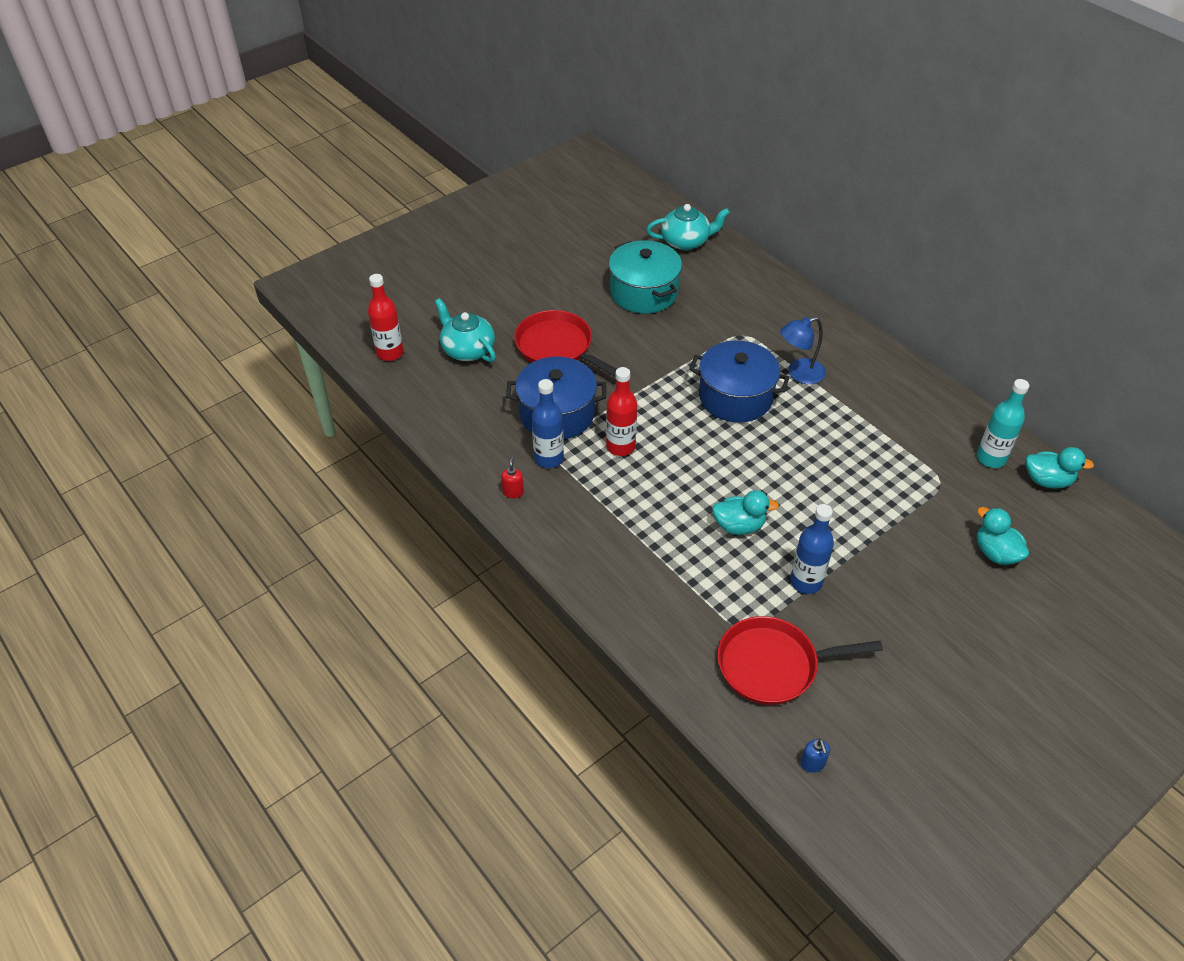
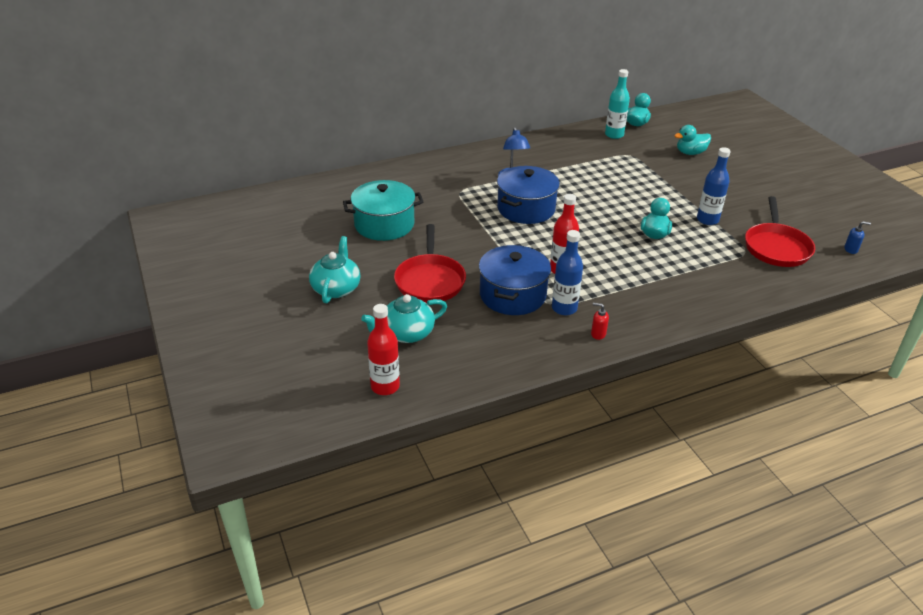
camera: 75 degrees left, 10 degrees down
red pan [514,310,617,377] -> red pan turned 60 degrees counterclockwise [394,224,466,303]
turquoise teapot [646,204,730,250] -> turquoise teapot moved to [309,236,361,303]

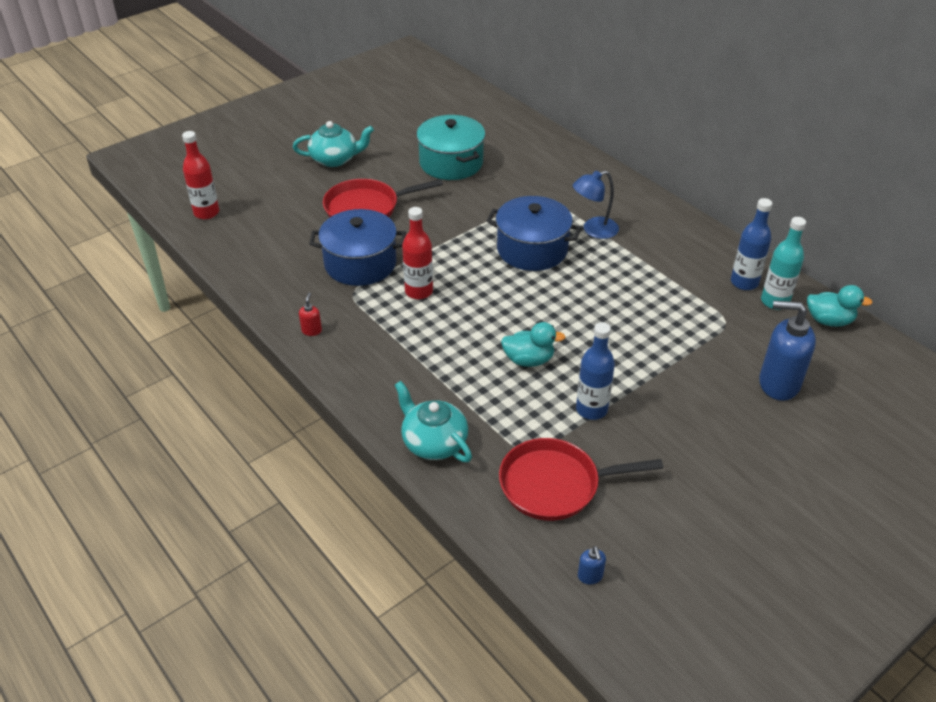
camera: 75 degrees right, 5 degrees up
turquoise teapot [361,294,447,343] -> turquoise teapot moved to [395,381,472,462]
blue bottle [552,230,583,315] -> blue bottle moved to [731,198,772,290]
turquoise duck [674,125,711,155] -> blue soap dispenser [759,301,816,401]

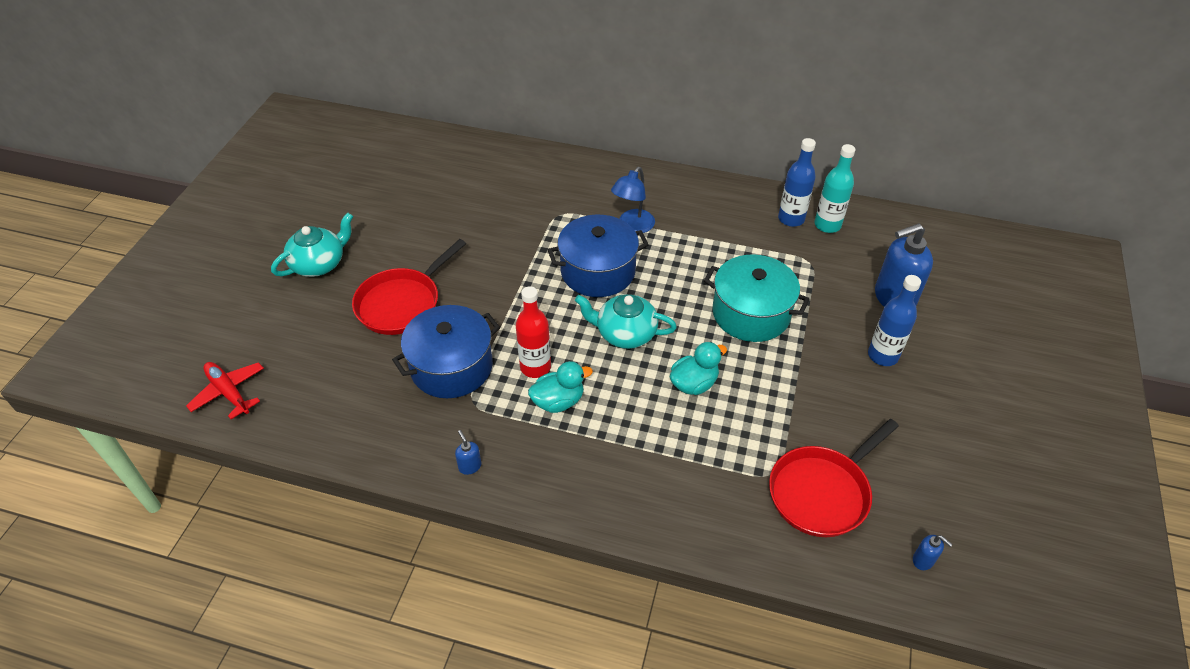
camera: 35 degrees left, 5 degrees up
red bottle [182,131,219,219] -> red plane [186,362,264,419]
red soap dispenser [299,292,322,336] -> blue soap dispenser [455,430,481,475]
turquoise teapot [395,381,472,462] -> turquoise teapot moved to [575,294,677,349]
turquoise pot [417,115,485,180] -> turquoise pot moved to [704,255,810,342]
blue bottle [576,322,615,420] -> blue bottle moved to [868,275,921,366]
turquoise duck [807,285,873,327] -> turquoise duck moved to [528,361,593,413]

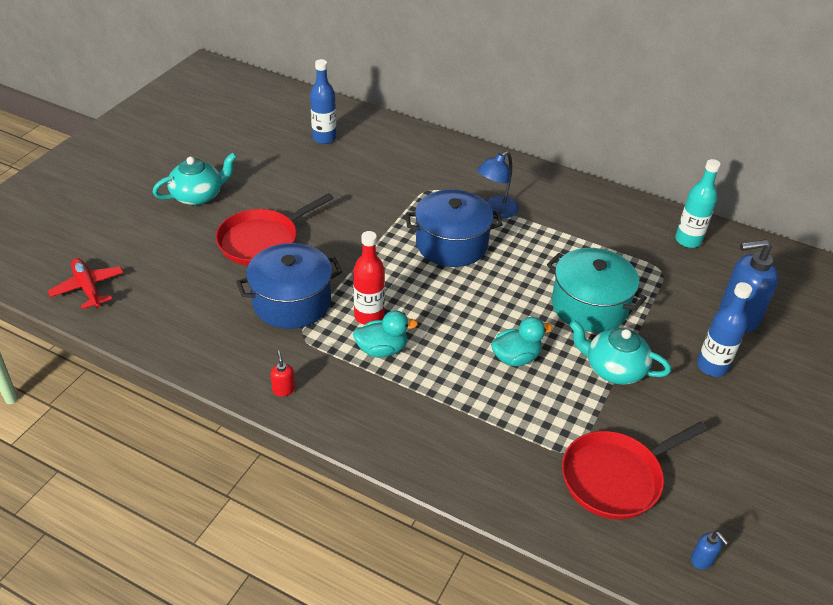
camera: 10 degrees right, 5 degrees down
blue soap dispenser [455,430,481,475] -> red soap dispenser [271,350,295,396]
turquoise teapot [575,294,677,349] -> turquoise teapot moved to [569,320,671,385]
blue bottle [778,138,816,227] -> blue bottle moved to [310,59,336,144]

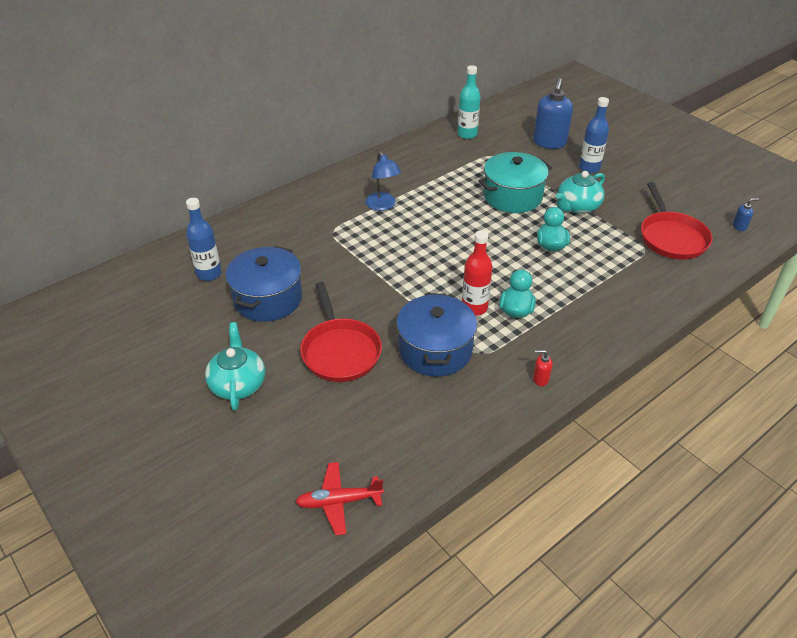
camera: 65 degrees left, 0 degrees up
blue pot [406,190,503,267] -> blue pot moved to [226,246,302,322]

